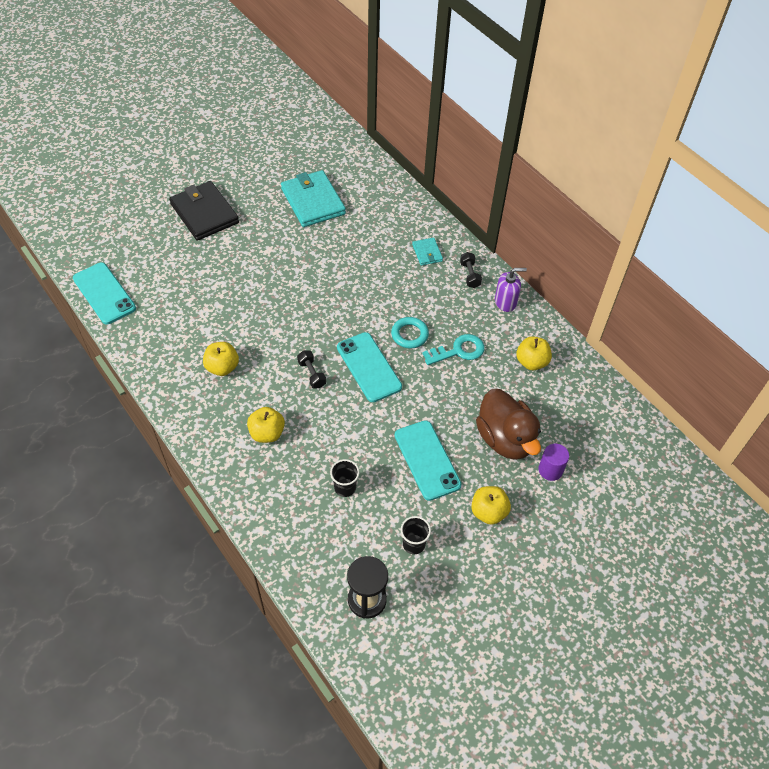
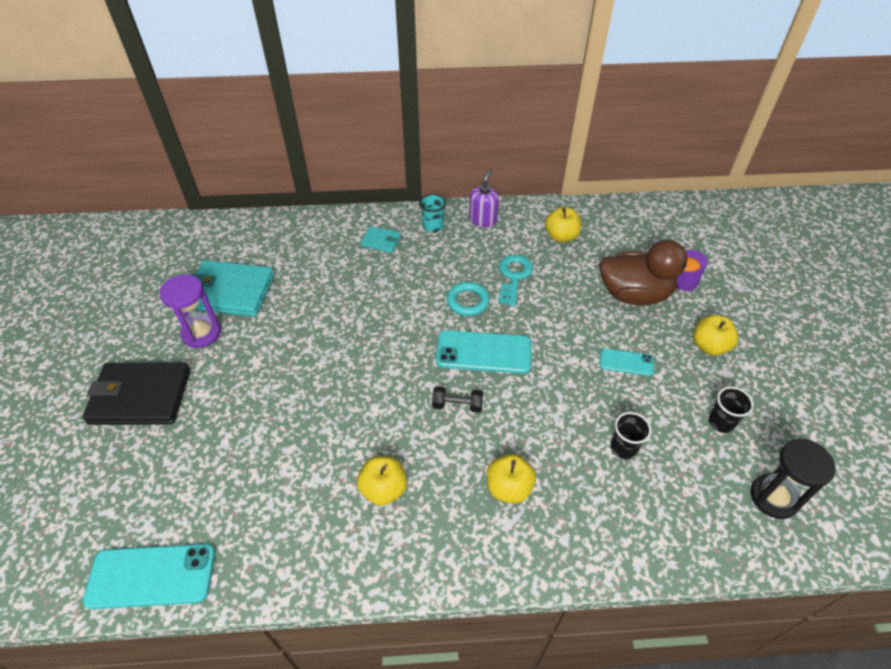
camera: 55 degrees left, 5 degrees down
turquoise phone [395,420,461,501] -> turquoise phone [600,348,654,376], size x0.55
black dumbbell [460,252,482,288] -> turquoise cup [419,194,446,233]
none -> purple hourglass [159,274,221,348]

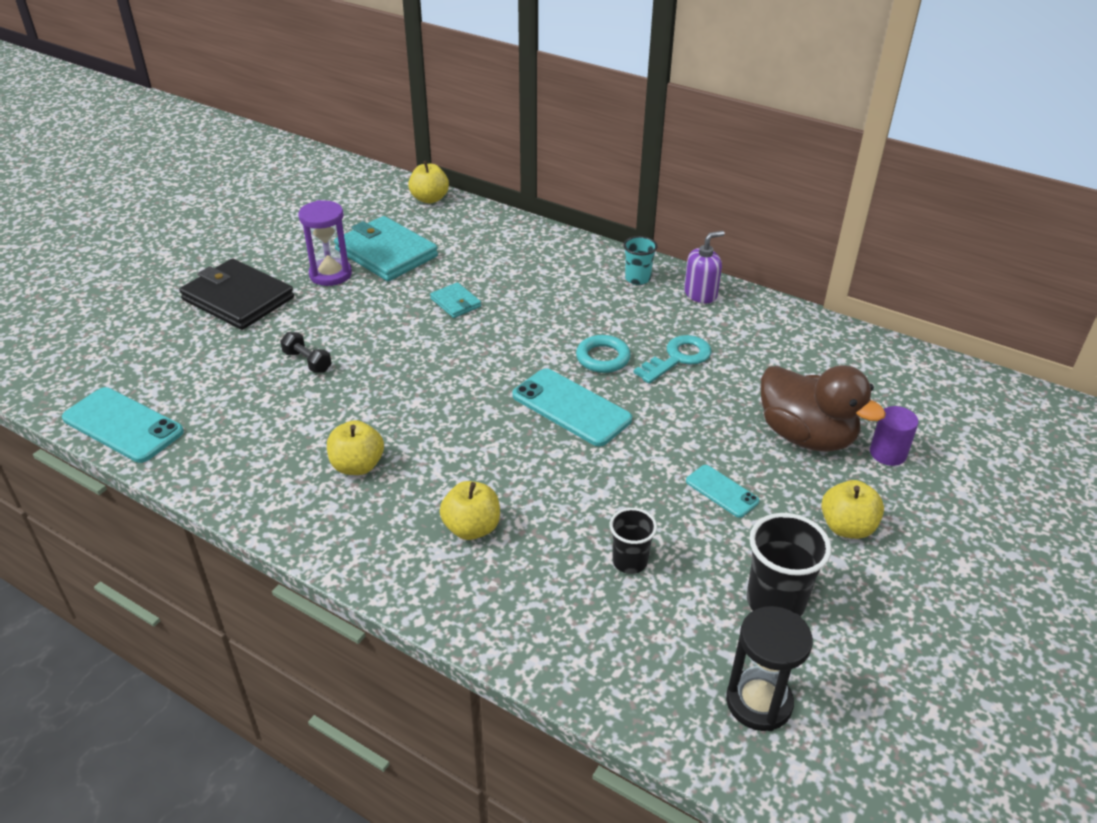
camera: 35 degrees right, 10 degrees down
turquoise wallet [361,226,401,253] -> turquoise wallet moved to [430,282,481,318]
black dumbbell [432,386,483,413] -> black dumbbell moved to [280,332,332,373]
yellow apple [545,207,581,242] -> yellow apple moved to [408,161,449,204]
black cup [709,387,754,433] -> black cup [747,513,832,617], size x1.60

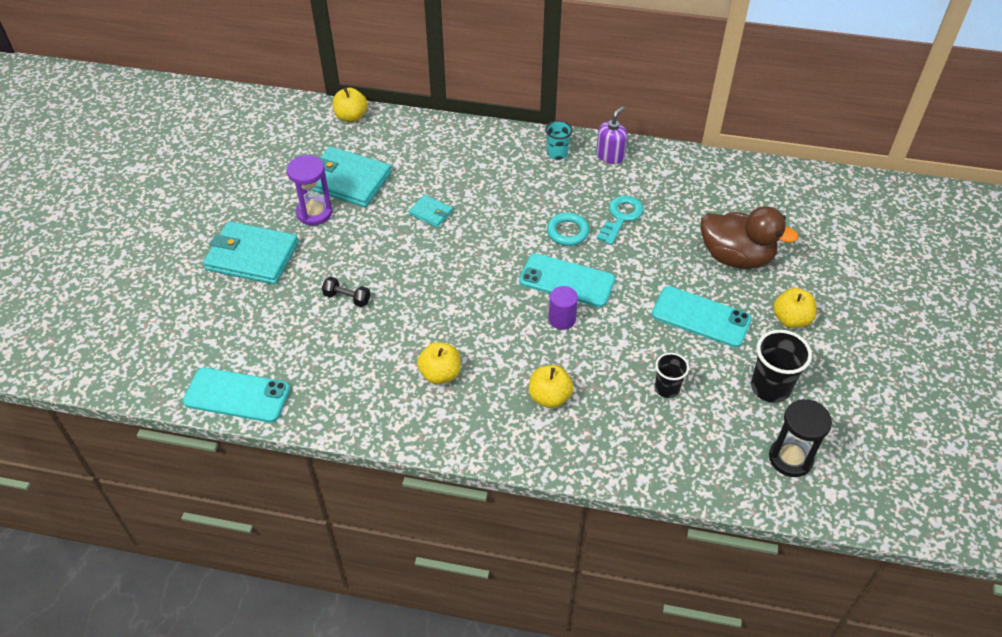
camera: 20 degrees left, 10 degrees up
black wallet [179,259,294,330] -> turquoise wallet [203,221,299,284]
turquoise phone [686,465,759,518] -> turquoise phone [652,286,752,348], size x1.81
purple cylinder [870,406,919,466] -> purple cylinder moved to [549,286,578,330]

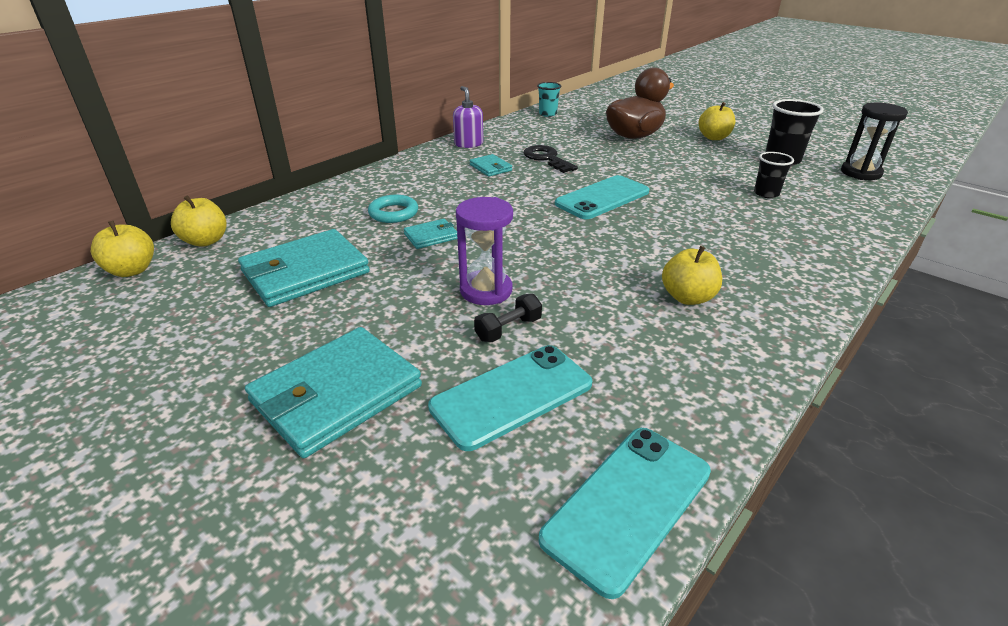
camera: 60 degrees left, 15 degrees down
purple hourglass [287,155,332,225] -> purple hourglass moved to [456,197,513,305]
yellow apple [529,365,573,408] -> yellow apple moved to [91,221,154,277]
turquoise cup [545,121,573,160] -> turquoise cup moved to [537,82,561,117]
turquoise ring [547,213,589,246] -> turquoise ring moved to [368,195,418,223]
purple cylinder [549,286,578,330] -> none
turquoise key [596,195,644,245] -> black key [524,145,578,173]
turquoise phone [652,286,752,348] -> turquoise phone moved to [428,345,592,451]
none -> turquoise wallet [470,154,512,177]

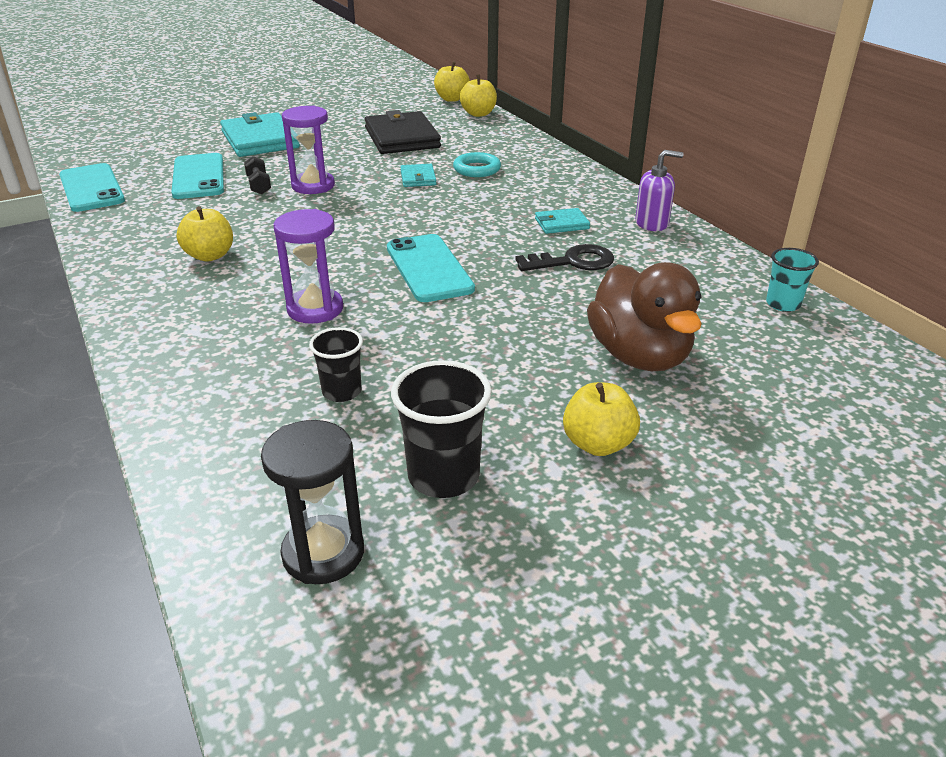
camera: 110 degrees right, 0 degrees up
turquoise wallet [238,229,370,307] -> black wallet [365,110,441,154]
none -> purple hourglass [273,209,343,324]

